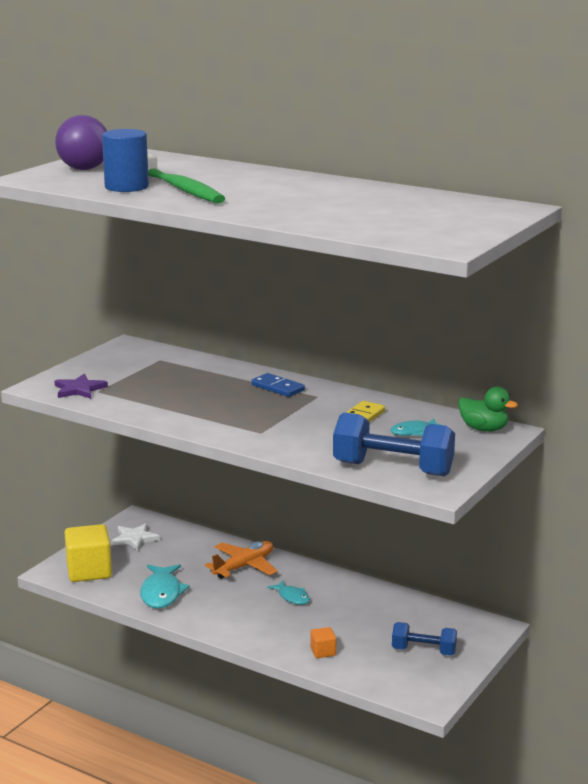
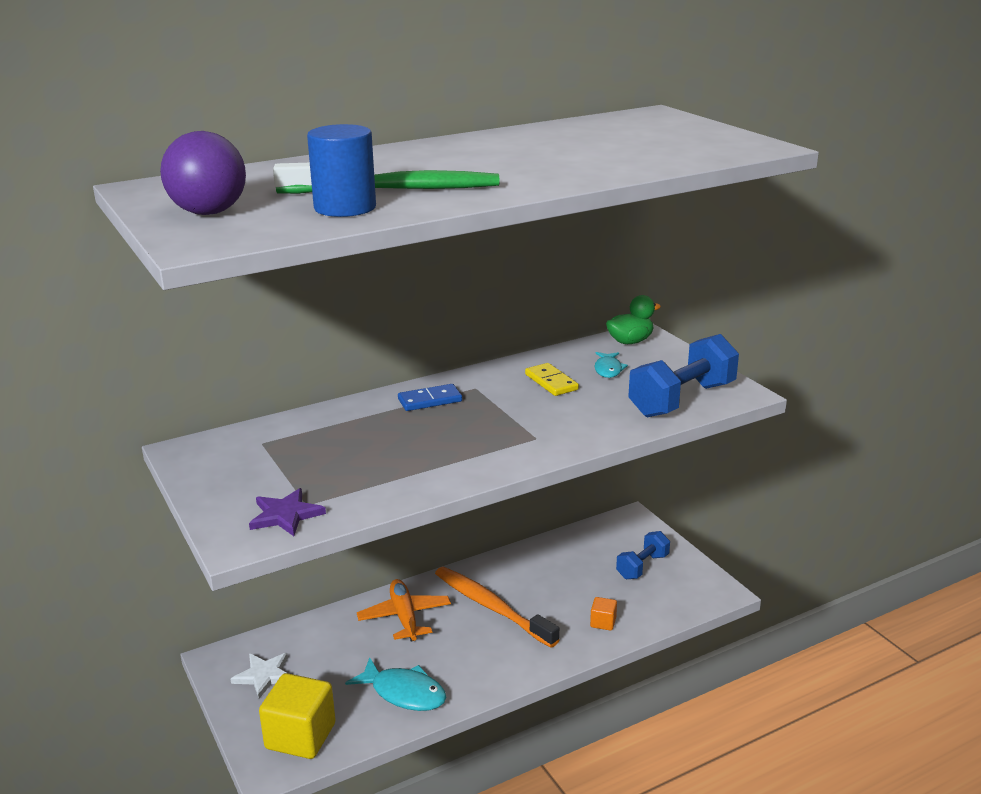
camera: 60 degrees left, 5 degrees up
turquoise fish [267,580,310,605] -> orange toothbrush [435,567,560,648]

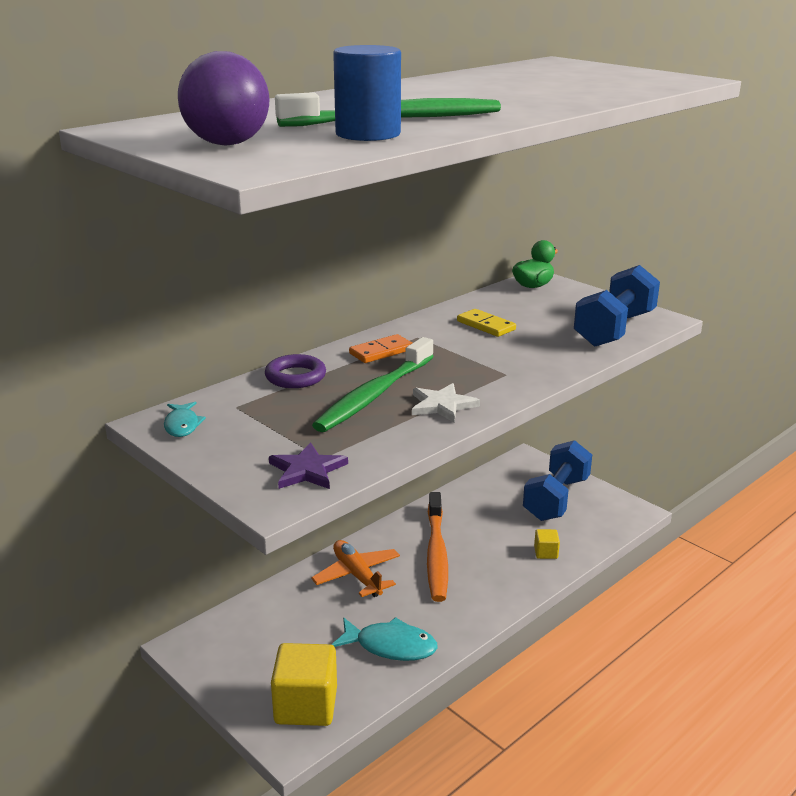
camera: 15 degrees left, 0 degrees up
white star [231,653,288,699] -> white star moved to [412,383,480,423]
blue domino [398,384,462,411] -> orange domino [349,334,412,363]
orange toothbrush [435,567,560,648] -> orange toothbrush turned 120 degrees counterclockwise [427,492,448,602]
orange cube [590,597,617,631] -> yellow cube [534,529,560,559]
turquoise fish [594,352,628,378] -> turquoise fish moved to [164,402,206,437]
blue dumbbell [616,531,670,579] -> blue dumbbell [523,440,592,521], size x1.67
none -> purple ring [265,354,326,388]
none -> green toothbrush [312,337,434,432]

